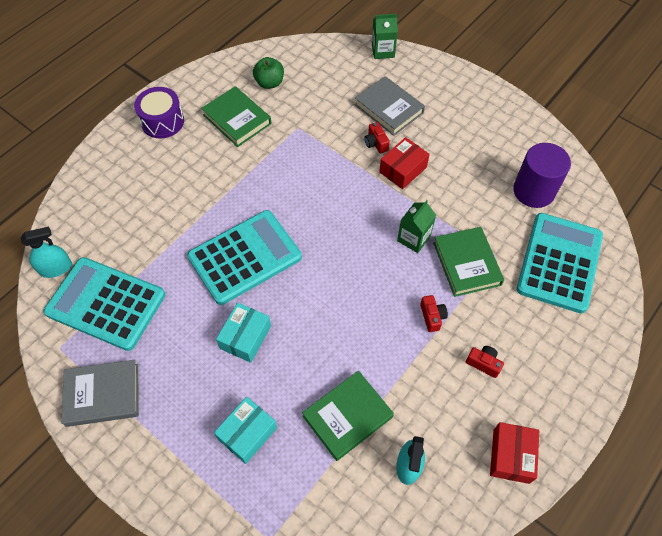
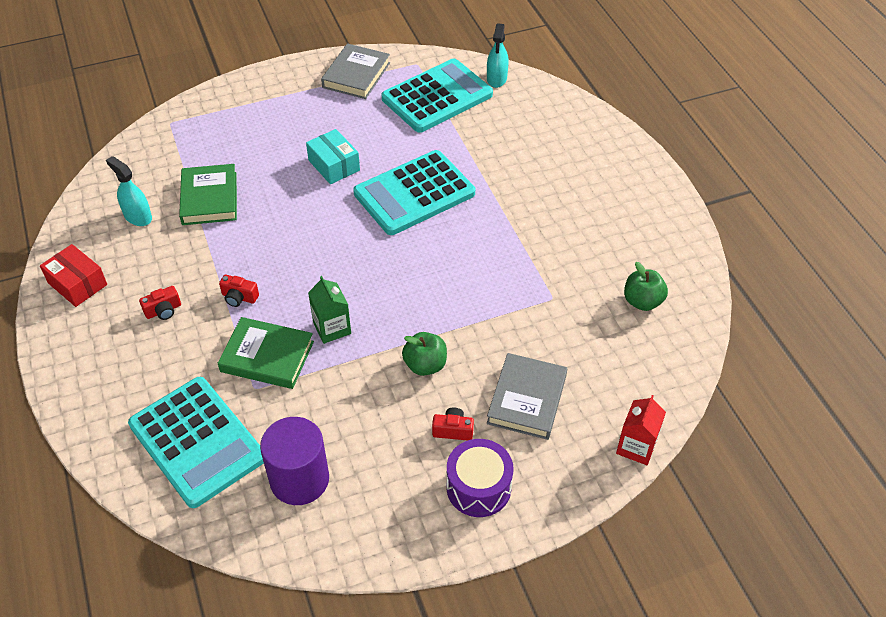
camera: 120 degrees right, 10 degrees down
purple drum [134,87,184,139] -> purple drum moved to [447,439,513,517]
turquoise calculator [187,210,302,305] -> turquoise calculator turned 60 degrees clockwise [353,150,475,235]
green book [201,86,271,147] -> none
turquoise box [214,397,277,464] -> none
grey book [355,76,425,136] -> grey book turned 60 degrees counterclockwise [487,353,567,440]
red camera [365,122,390,153] -> red camera moved to [432,407,474,441]
green carton [372,14,398,59] -> red carton [616,395,666,465]
red box [379,137,430,189] -> green apple [402,332,447,376]

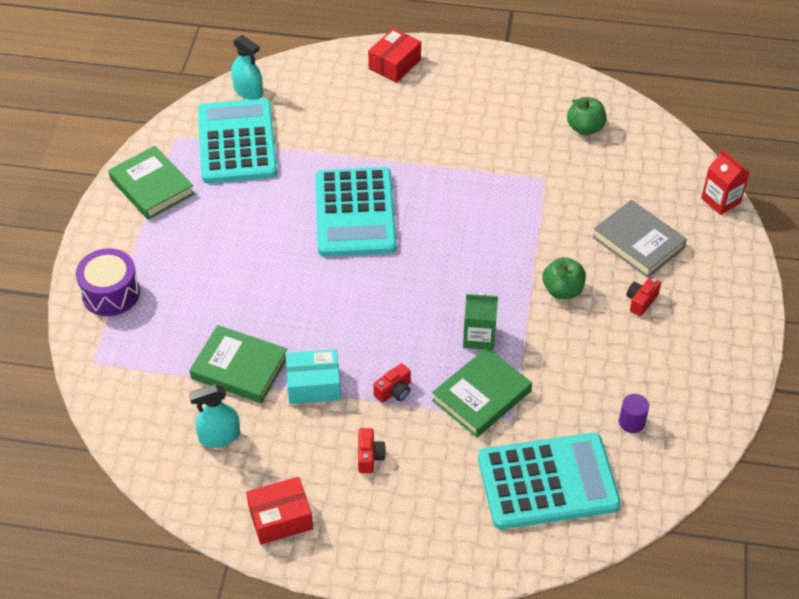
camera: 60 degrees left, 0 degrees up
purple cylinder [260,417,329,505] -> purple cylinder [619,394,649,433], size x0.47
turquoise box [306,129,360,184] -> turquoise box moved to [286,349,341,404]
grey book [321,43,390,99] -> green book [108,146,195,219]
purple drum [447,439,513,517] -> purple drum moved to [76,248,140,316]
none -> red box [368,28,421,83]

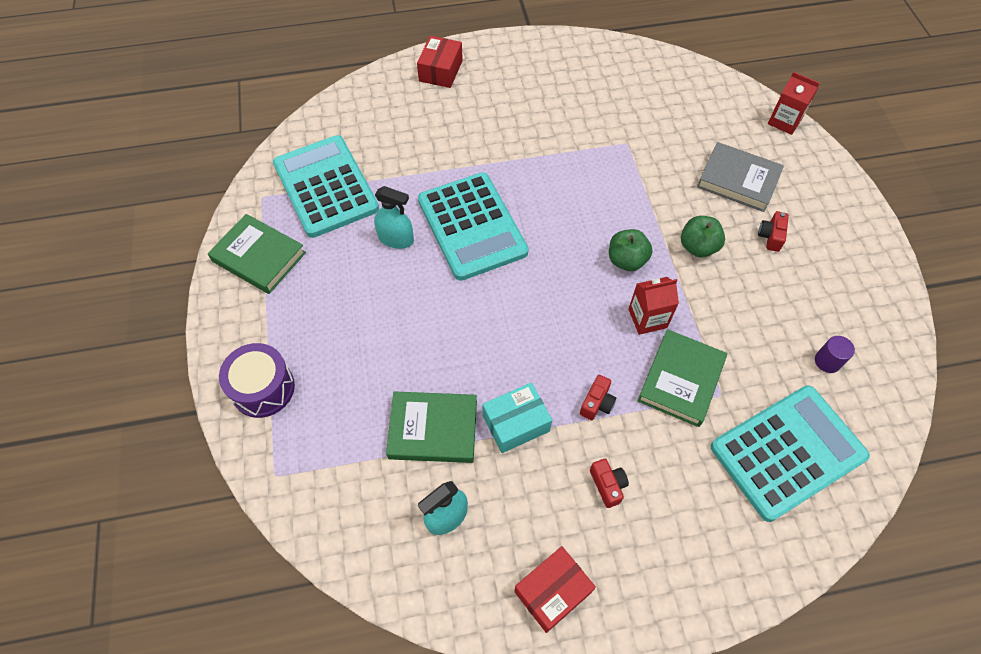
camera: 20 degrees left, 10 degrees up
turquoise spray bottle [231,35,263,100] -> turquoise spray bottle moved to [374,186,414,249]
green carton [463,293,498,350] -> red carton [628,277,679,335]
green apple [567,97,607,135] -> green apple moved to [609,229,653,271]

